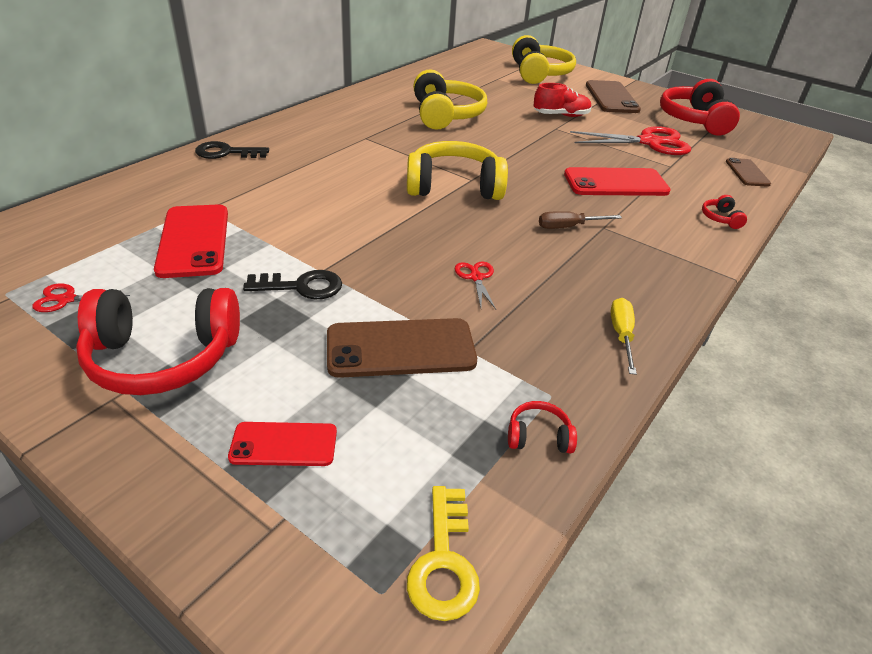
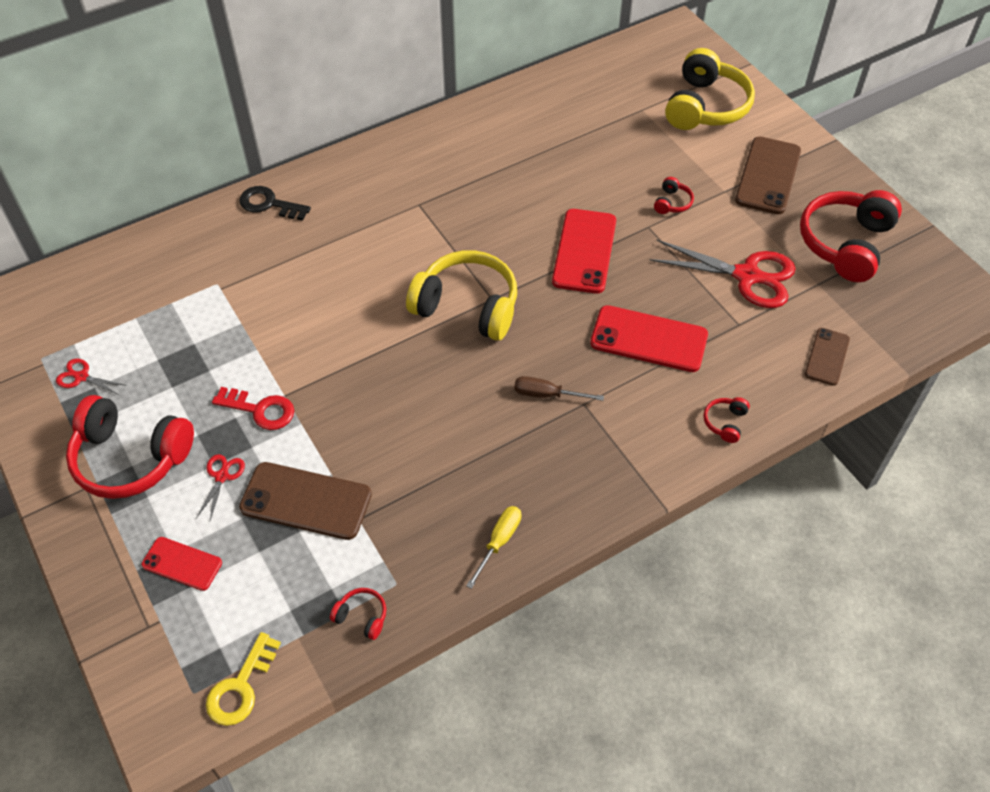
camera: 25 degrees right, 15 degrees up
red phone [154,204,228,278] -> red phone moved to [552,209,616,294]
black key [243,270,342,299] -> red key [212,387,294,430]
yellow headphones [413,69,487,130] -> none
red scissors [455,262,496,309] -> red scissors moved to [196,454,245,520]
red shoe [534,83,592,117] -> red headphones [654,177,694,214]

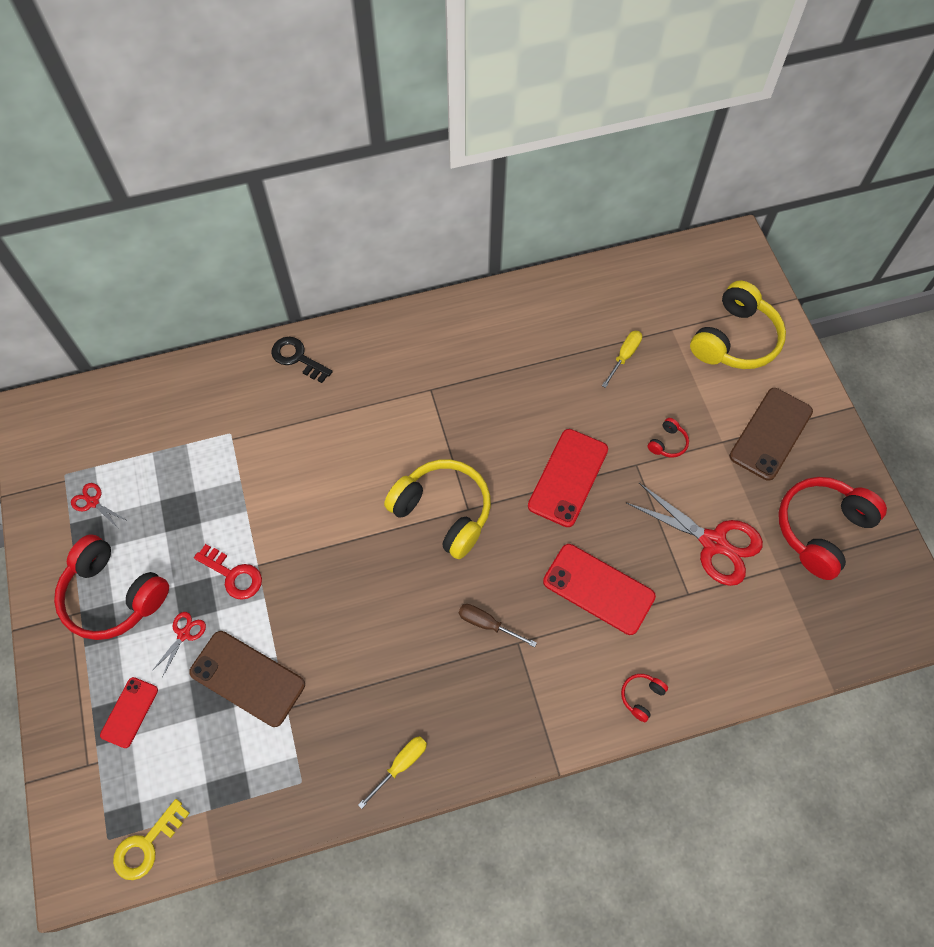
camera: 15 degrees right, 10 degrees up
red phone [142,537,222,591] -> red phone turned 75 degrees clockwise [100,677,158,748]
red headphones [330,588,386,640] -> none
brown phone [805,328,850,386] -> none
none -> yellow screwdriver [602,331,642,388]

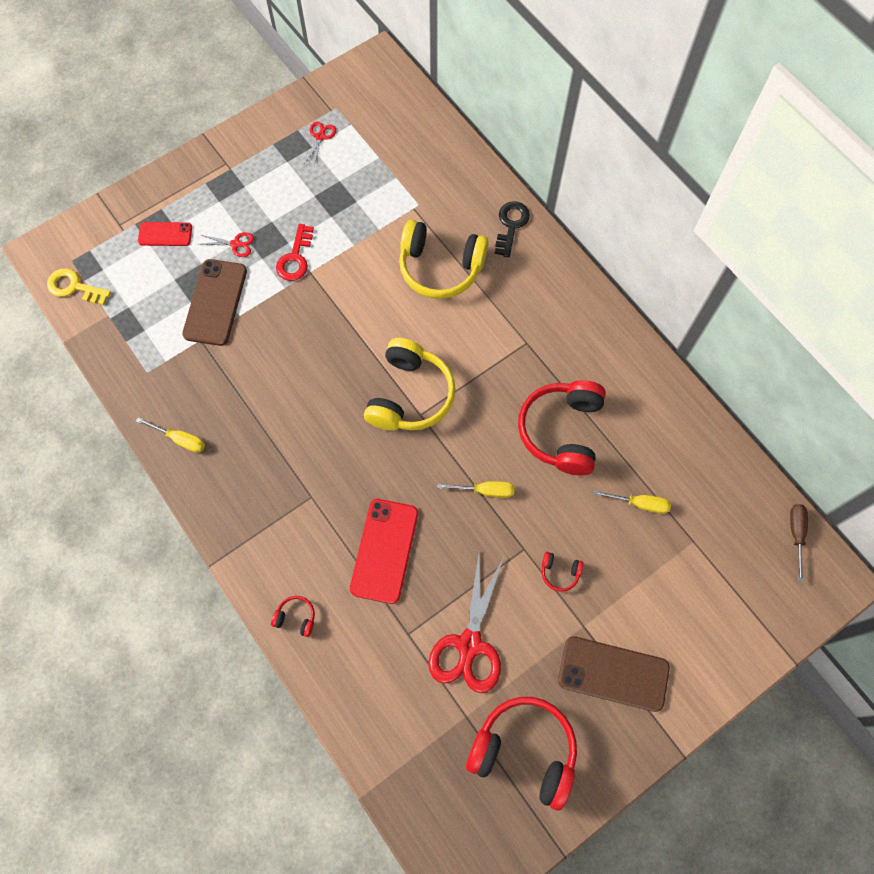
camera: 70 degrees right, 5 degrees up
red headphones [54,534,169,640] -> red headphones moved to [518,380,606,475]
brown screwdriver [459,604,537,647] -> brown screwdriver moved to [790,504,808,582]
red phone [528,429,608,527] -> yellow screwdriver [437,481,514,498]
yellow headphones [690,281,786,369] -> yellow headphones moved to [399,220,489,299]

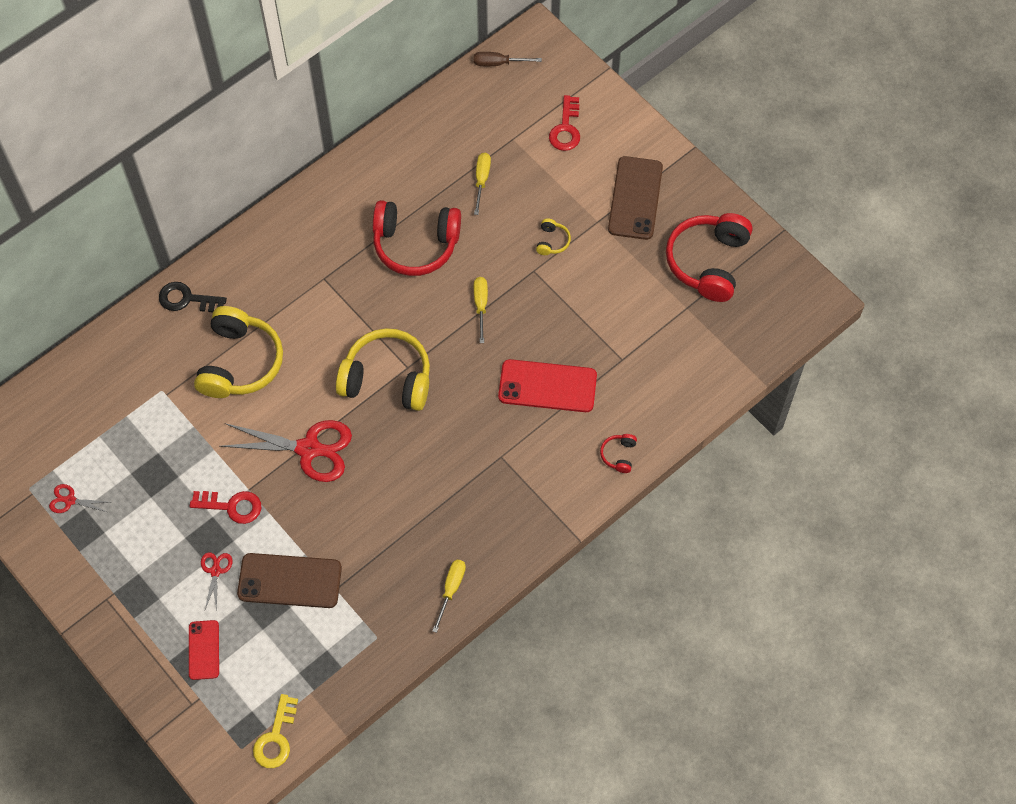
camera: 95 degrees left, 5 degrees down
red scissors [428,555,504,693] -> red scissors moved to [219,420,352,482]
red headphones [542,552,584,592] -> yellow headphones [536,218,571,255]
none -> red key [549,95,580,151]

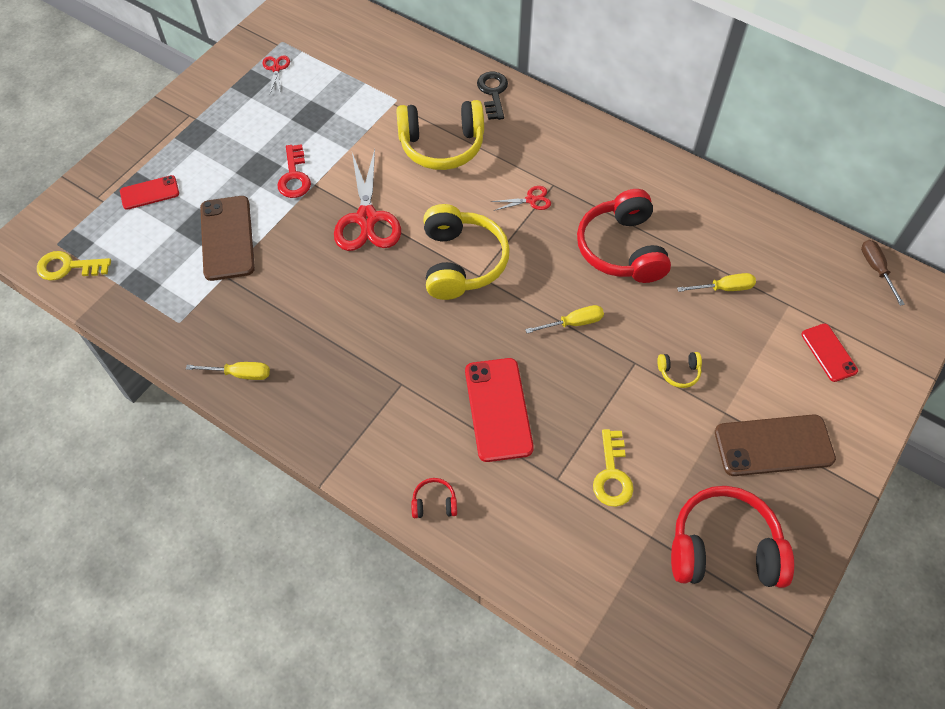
camera: 75 degrees right, 5 degrees down
red scissors [201,552,233,612] -> red scissors moved to [491,186,551,211]
red key [549,95,580,151] -> red phone [801,323,858,382]
none -> yellow key [593,429,634,507]

